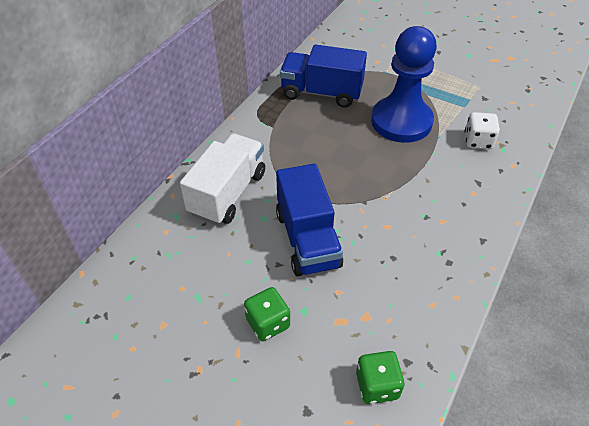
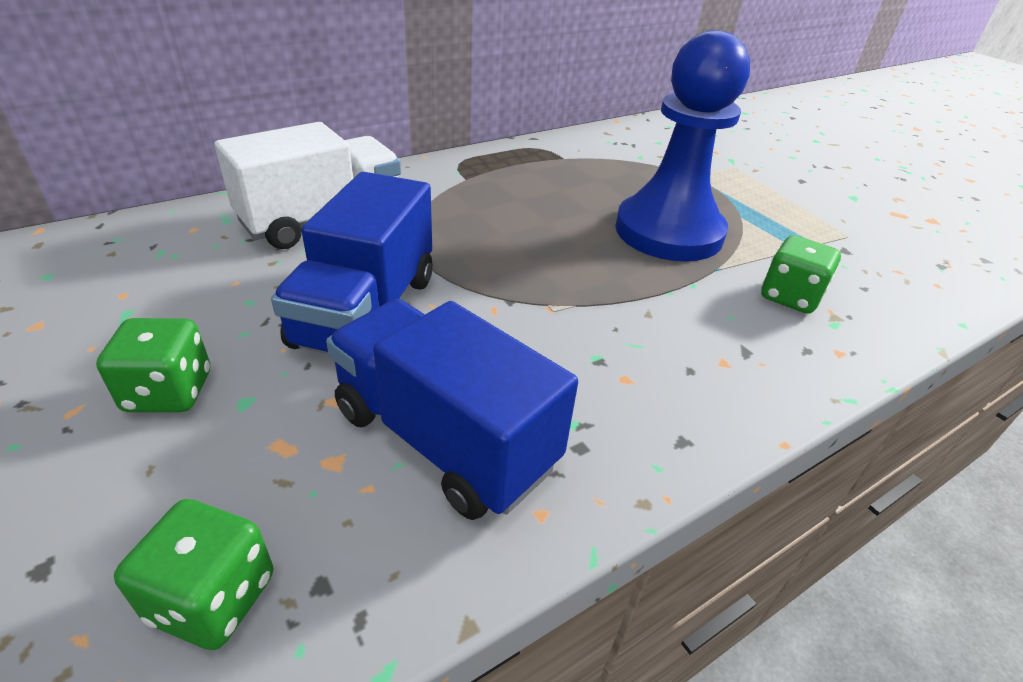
camera: 25 degrees right, 10 degrees down
blue truck [280,44,367,108] -> blue truck moved to [326,299,578,520]
white dice [465,112,500,149] -> green dice [761,235,841,314]

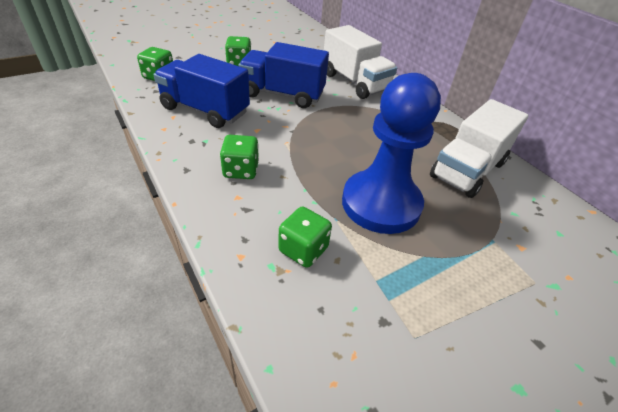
camera: 90 degrees right, 5 degrees up
blue truck [326,299,578,520] -> blue truck turned 105 degrees counterclockwise [153,54,250,128]
none -> green dice [220,135,259,179]
none -> white truck [430,99,528,198]

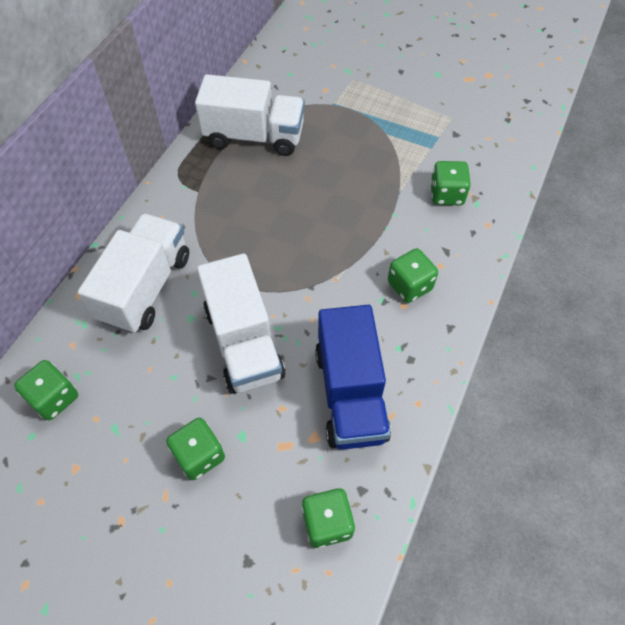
camera: 120 degrees left, 15 degrees up
blue truck [238,42,329,108] -> white truck [197,253,285,394]
blue pawn [342,73,441,234] -> none
none -> green dice [14,360,78,420]

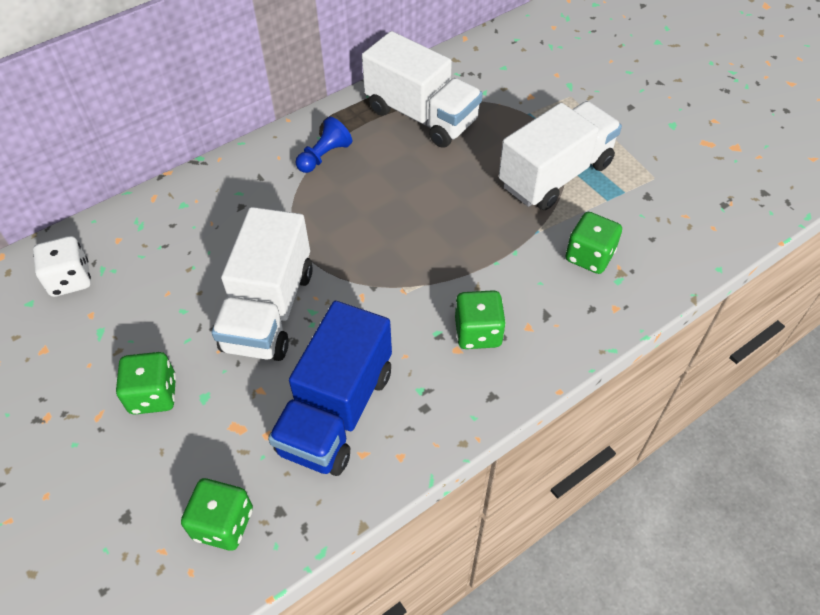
camera: 30 degrees right, 5 degrees down
green dice [14,360,78,420] -> white dice [33,236,91,297]
white truck [78,213,189,334] -> white truck moved to [499,101,622,210]
none -> blue pawn [296,117,352,173]

